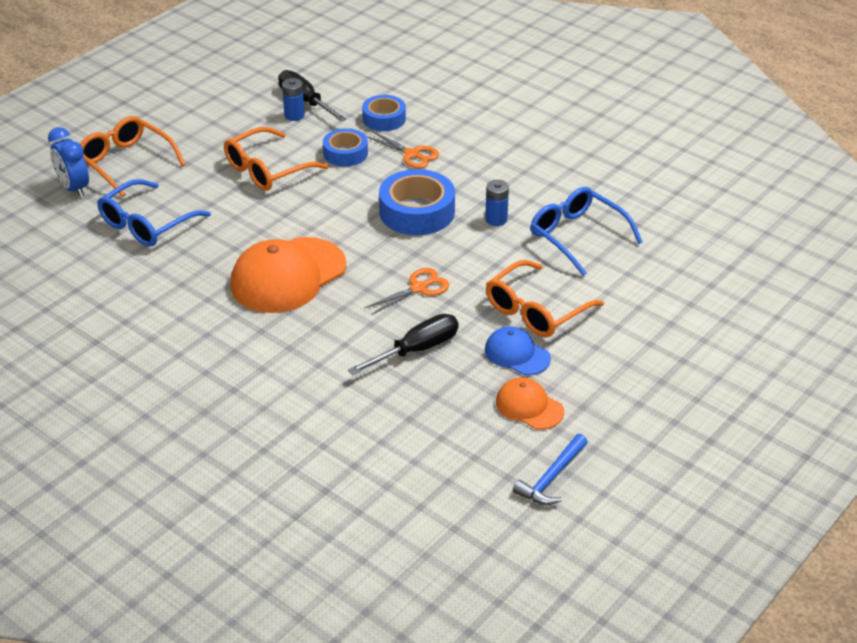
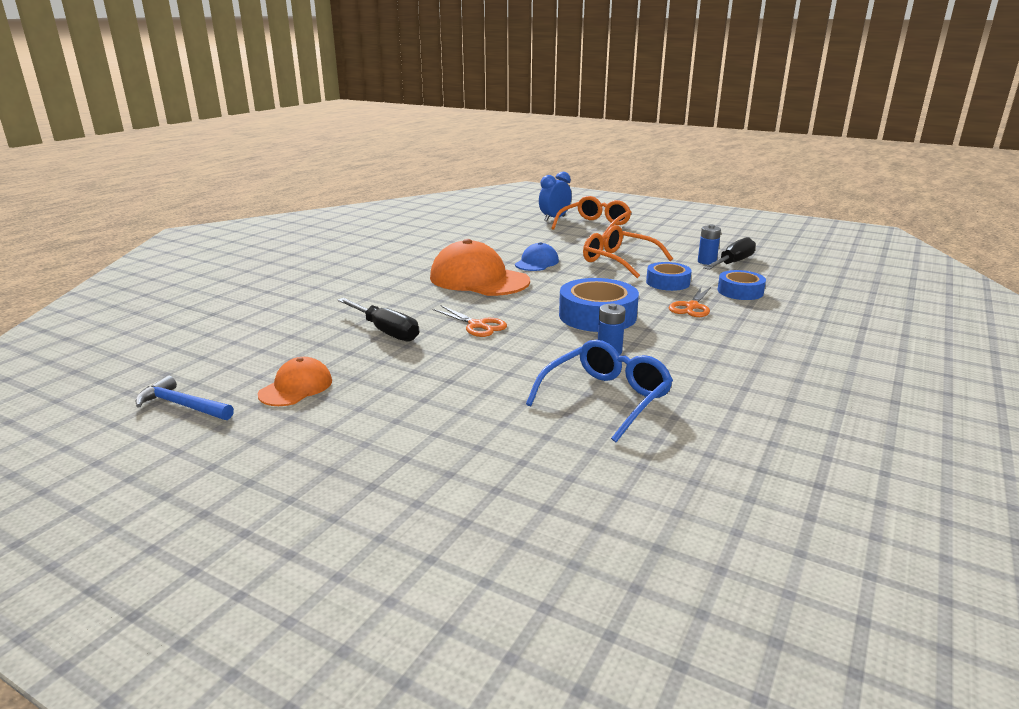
camera: 80 degrees right, 15 degrees down
blue glasses [97,179,211,247] -> none
blue cap [485,326,551,375] -> blue cap moved to [515,242,559,271]
orange glasses [486,260,604,337] -> none

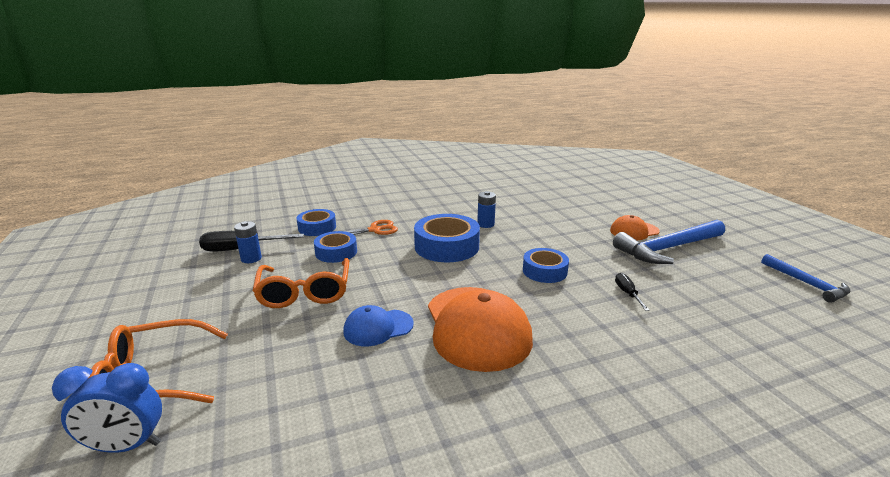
camera: 140 degrees left, 0 degrees up
orange cap [258,357,332,406] -> orange cap moved to [610,215,660,240]
black screwdriver [338,298,419,342] -> black screwdriver [615,273,650,311], size x0.54
orange scissors [432,305,507,337] -> blue tape [523,248,569,283]
blue glasses [526,340,673,442] -> none
none -> blue hammer [613,220,725,264]

